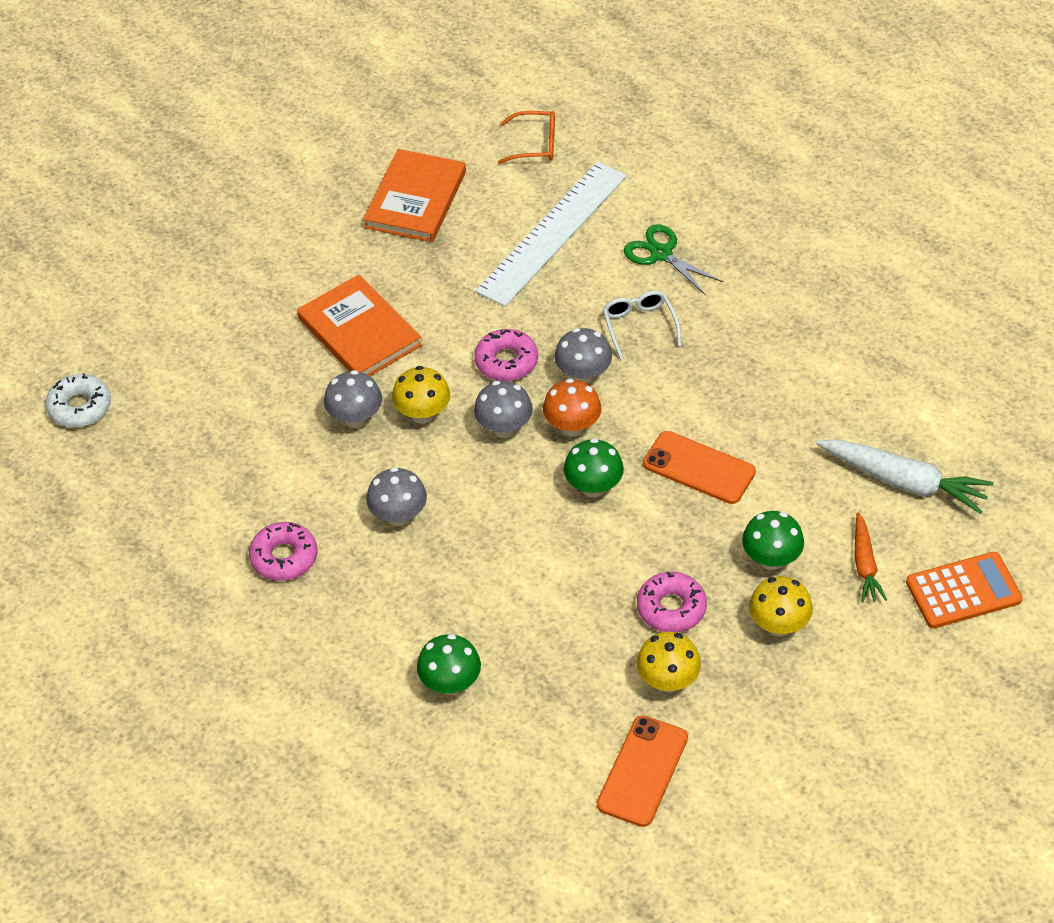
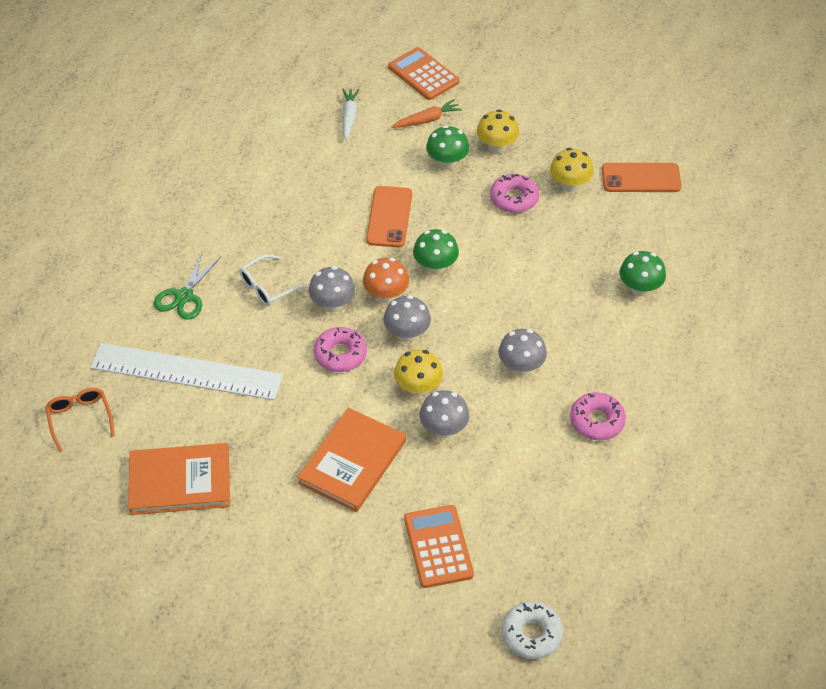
camera: 115 degrees left, 0 degrees up
white carrot [816,440,994,514] -> white carrot [342,89,360,141], size x0.59
none -> orange calculator [404,505,474,588]

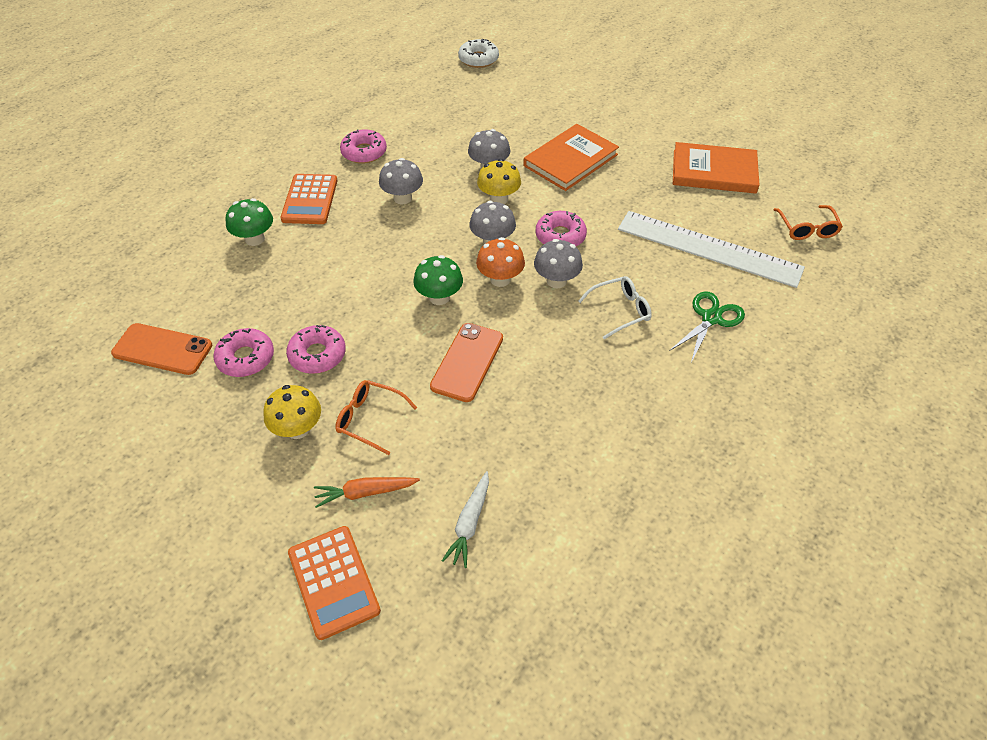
camera: 165 degrees left, 0 degrees up
orange calculator [404,505,474,588] -> orange calculator moved to [280,174,338,224]
green mushroom [426,125,469,169] -> orange glasses [335,380,417,455]
yellow mushroom [550,148,594,192] -> pink donut [213,328,274,377]

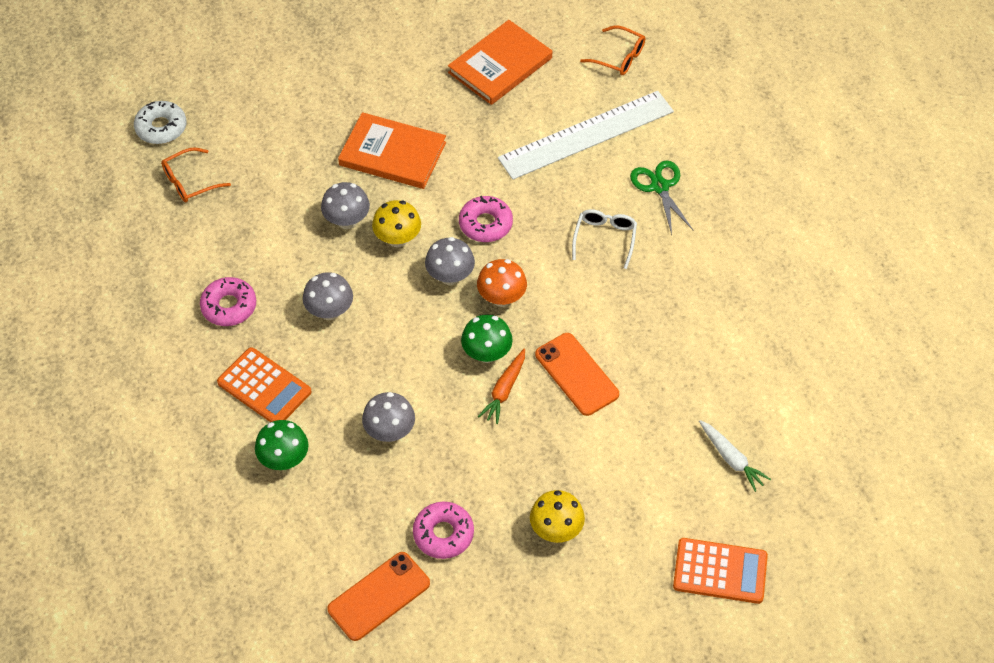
camera: 55 degrees left, 5 degrees up
pink donut [286,325,346,374] -> none
orange carrot [314,477,420,508] -> orange carrot moved to [478,349,525,424]
orange glasses [335,380,417,455] -> orange glasses moved to [161,147,231,202]
orange book [523,124,619,191] -> orange book turned 60 degrees counterclockwise [338,112,446,189]
grey mushroom [534,239,583,289] -> grey mushroom moved to [362,392,415,442]

